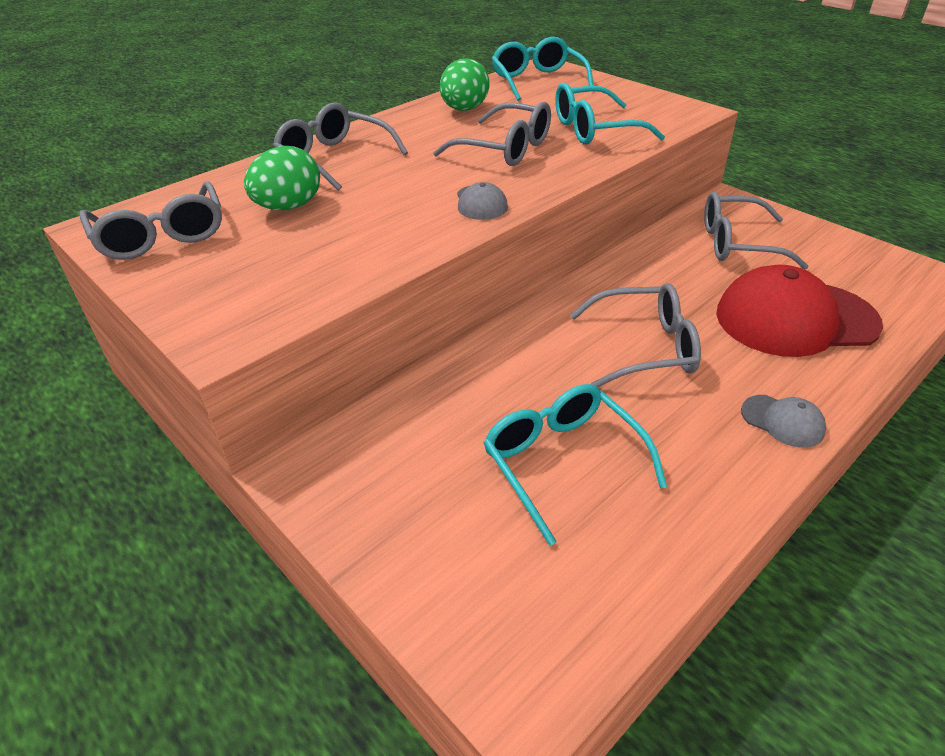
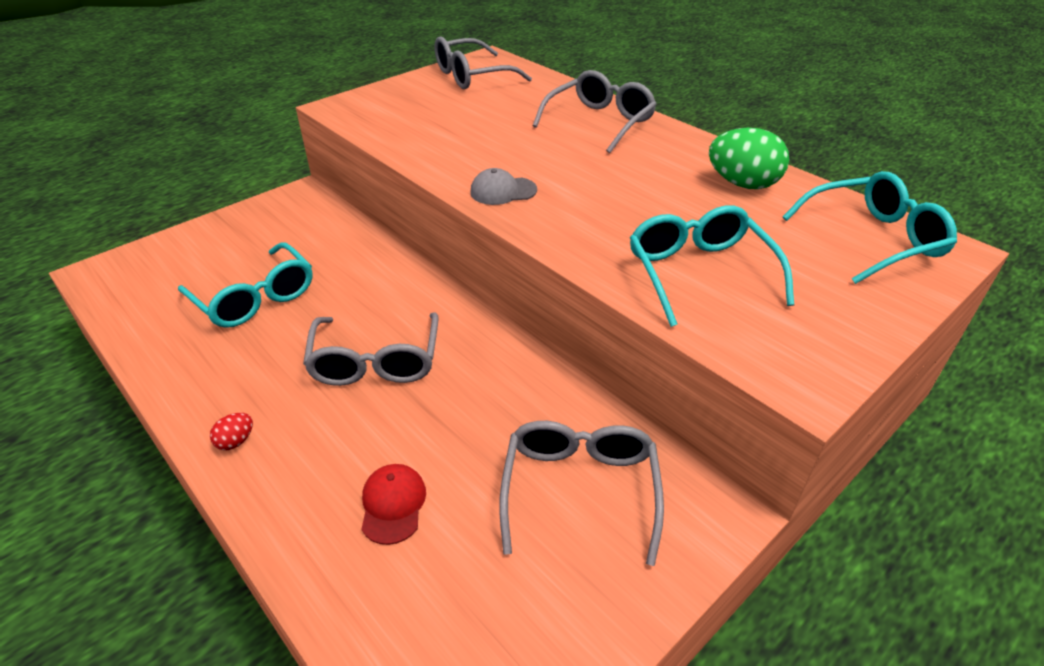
camera: 90 degrees right, 0 degrees up
green egg [244,146,320,210] -> none
grey glasses [433,102,551,166] -> none
turquoise glasses [484,384,667,546] -> turquoise glasses turned 75 degrees clockwise [178,242,313,328]
red cap [716,265,883,357] -> red cap [361,464,426,545], size x0.44
grey cap [741,395,826,448] -> red egg [210,413,253,450]

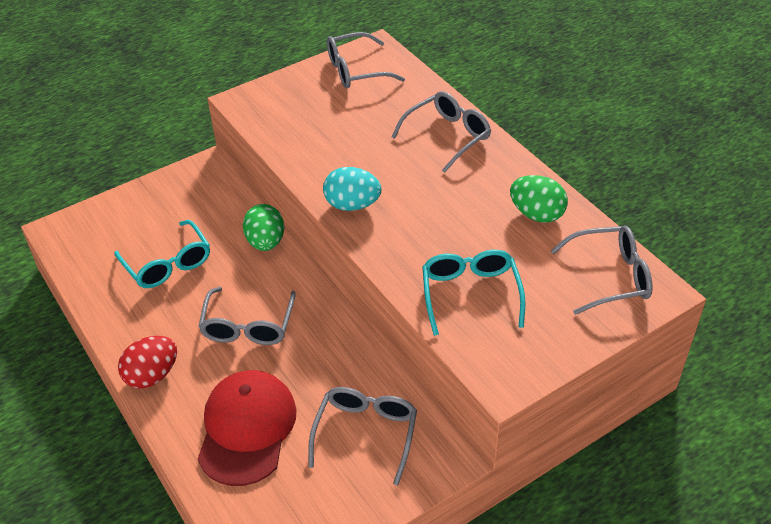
camera: 10 degrees right, 5 degrees up
red egg [210,413,253,450] -> red egg [118,336,177,389], size x2.18
red cap [361,464,426,545] -> red cap [198,370,297,486], size x2.30
grey cap [470,168,537,205] -> turquoise egg [323,167,381,211]
turquoise glasses [782,171,957,284] -> grey glasses [551,226,652,315]
none -> green egg [243,204,284,251]

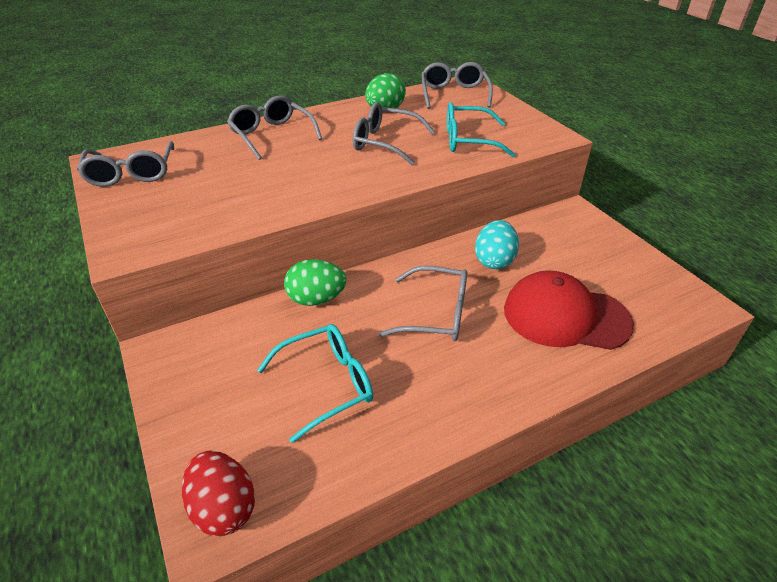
camera: 85 degrees left, 5 degrees down
red egg [118,336,177,389] -> red egg moved to [182,451,255,536]
grey glasses [308,387,417,485] -> grey glasses moved to [353,102,435,165]
turquoise egg [323,167,381,211] -> turquoise egg moved to [475,220,519,269]

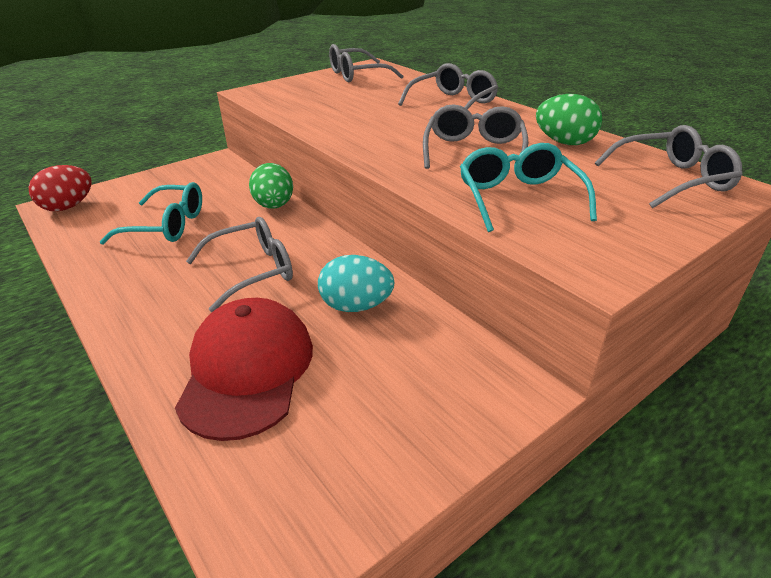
camera: 80 degrees right, 5 degrees down
turquoise glasses [257,324,373,443] -> turquoise glasses turned 45 degrees counterclockwise [100,182,202,244]
grey glasses [379,266,467,341] -> grey glasses turned 120 degrees counterclockwise [186,217,293,312]

